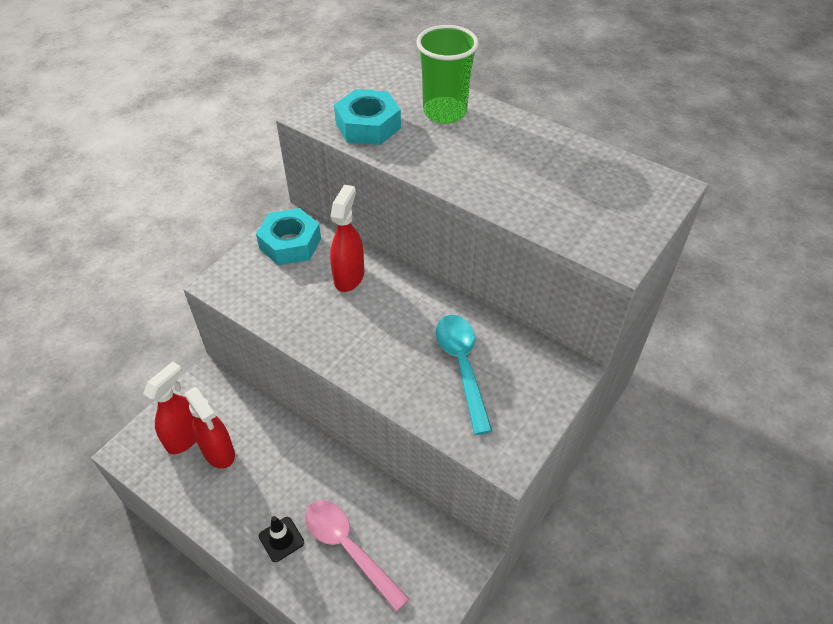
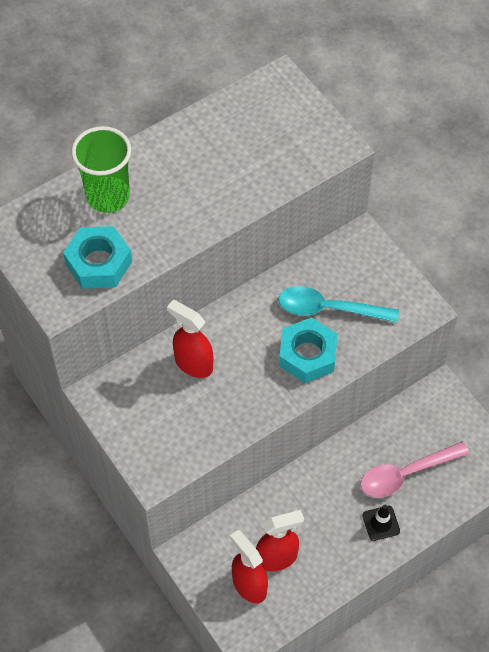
camera: 70 degrees left, 10 degrees up
turquoise nut [256,208,321,265] -> turquoise nut moved to [279,317,338,383]

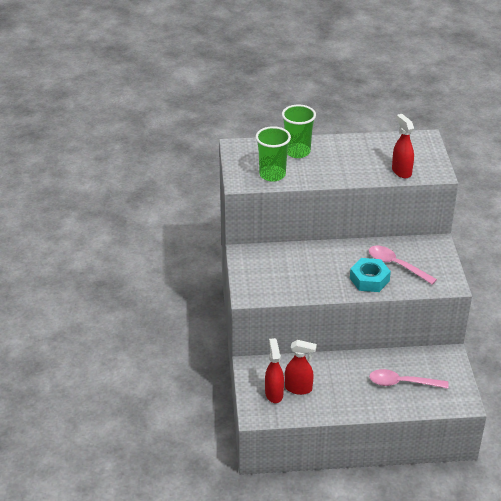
camera: 30 degrees right, 20 degrees down
turquoise nut [63,226,132,289] -> green cup [255,126,291,182]
red spray bottle [167,300,213,378] -> red spray bottle moved to [392,114,414,178]
turquoise spoon [278,286,399,323] -> pink spoon [369,246,437,285]
black traffic cone [362,505,400,541] -> none

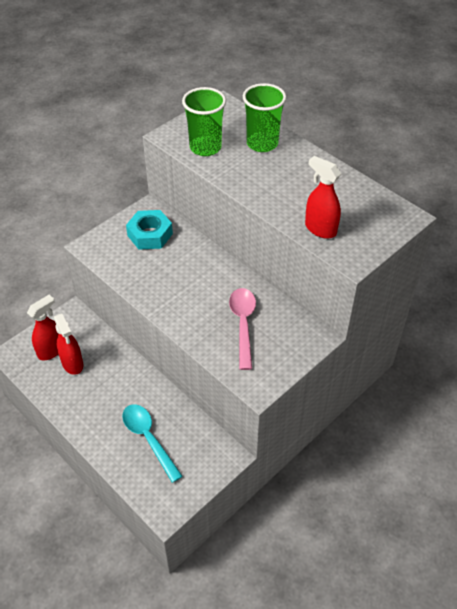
camera: 50 degrees right, 10 degrees up
turquoise nut [350,258,391,292] -> turquoise nut moved to [126,210,173,250]
pink spoon [369,369,449,389] -> turquoise spoon [122,404,183,483]
red spray bottle [392,114,414,178] -> red spray bottle turned 75 degrees counterclockwise [305,156,341,239]

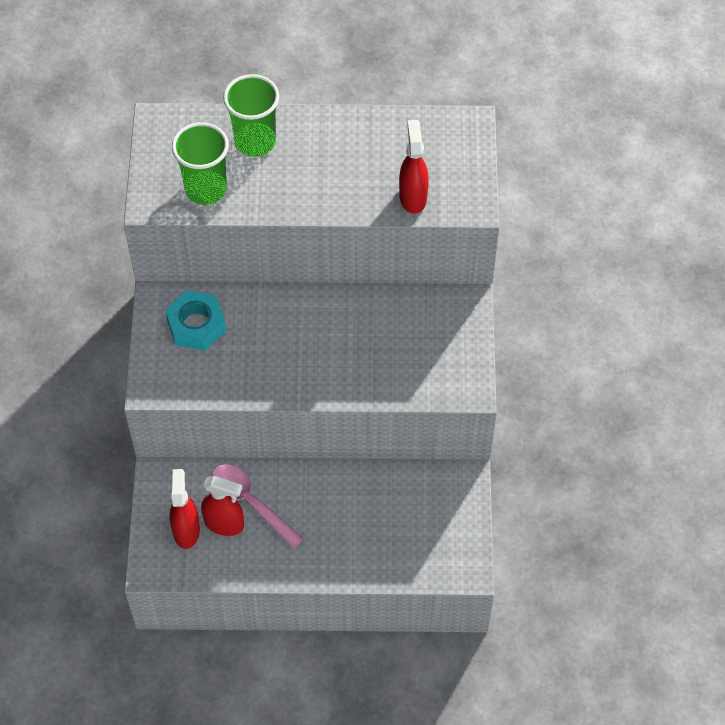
camera: 45 degrees left, 10 degrees up
turquoise spoon [122,404,183,483] -> none
pink spoon [229,288,256,370] -> pink spoon moved to [212,464,304,549]
red spray bottle [305,156,341,239] -> red spray bottle turned 90 degrees clockwise [399,120,429,214]

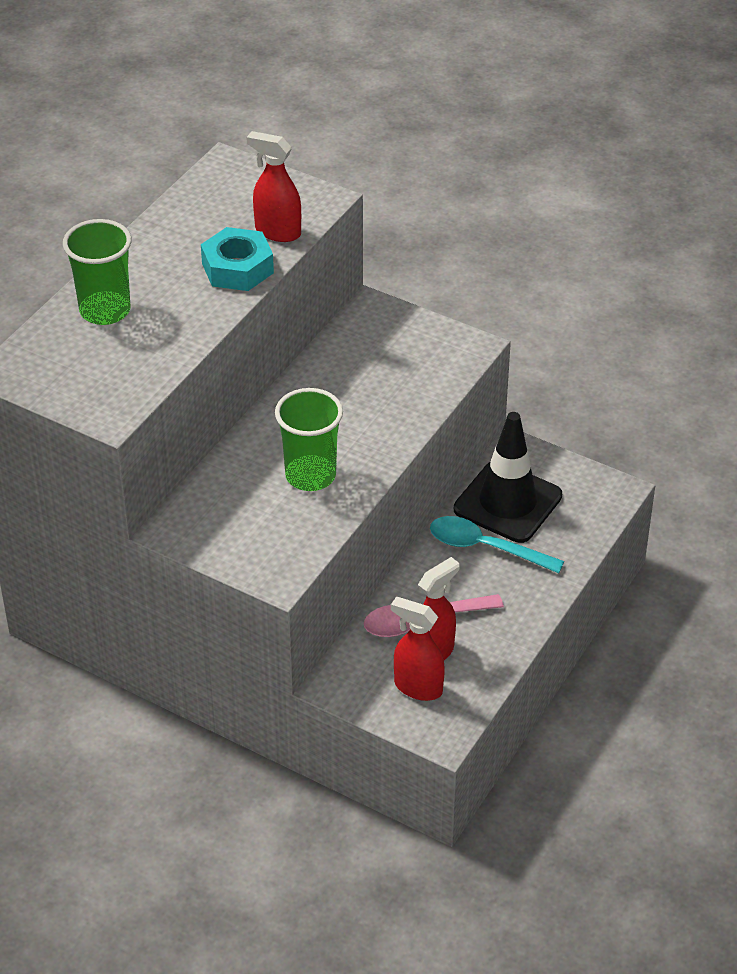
camera: 60 degrees left, 15 degrees down
turquoise nut [165,290,226,350] -> turquoise nut moved to [201,227,274,291]
green cup [172,122,229,205] -> green cup moved to [275,388,343,491]
none -> turquoise spoon [430,516,564,573]
none -> black traffic cone [454,412,562,543]

